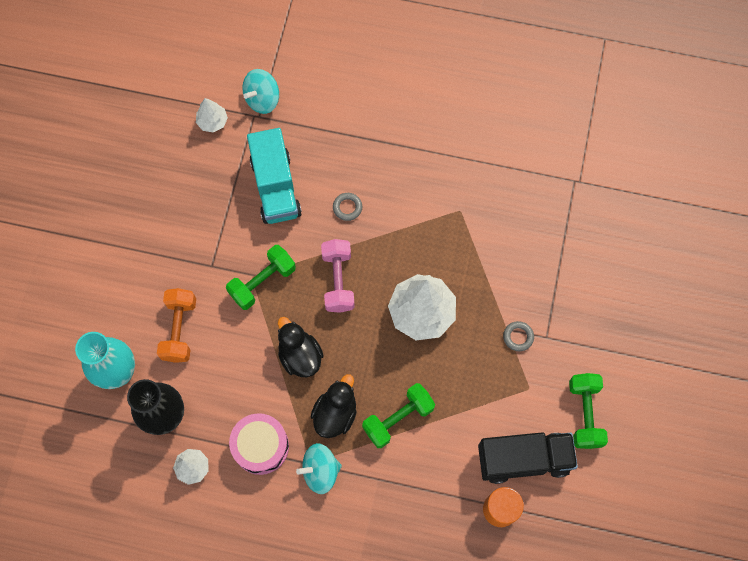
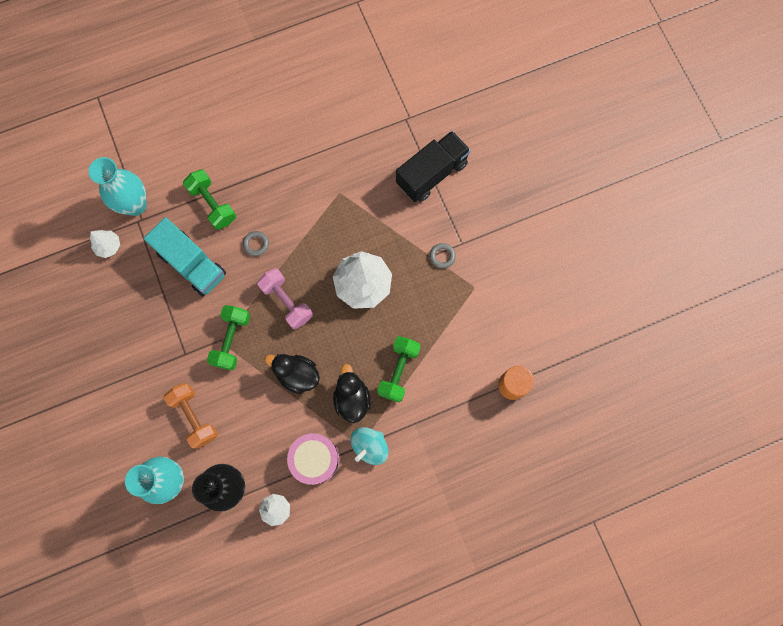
camera: 35 degrees left, 5 degrees up
turquoise spinning top [242,69,279,114] -> turquoise vase [89,157,147,216]
black truck [478,432,578,484] -> black truck moved to [396,131,471,202]
green dumbbell [569,373,608,449] -> green dumbbell moved to [183,169,236,230]

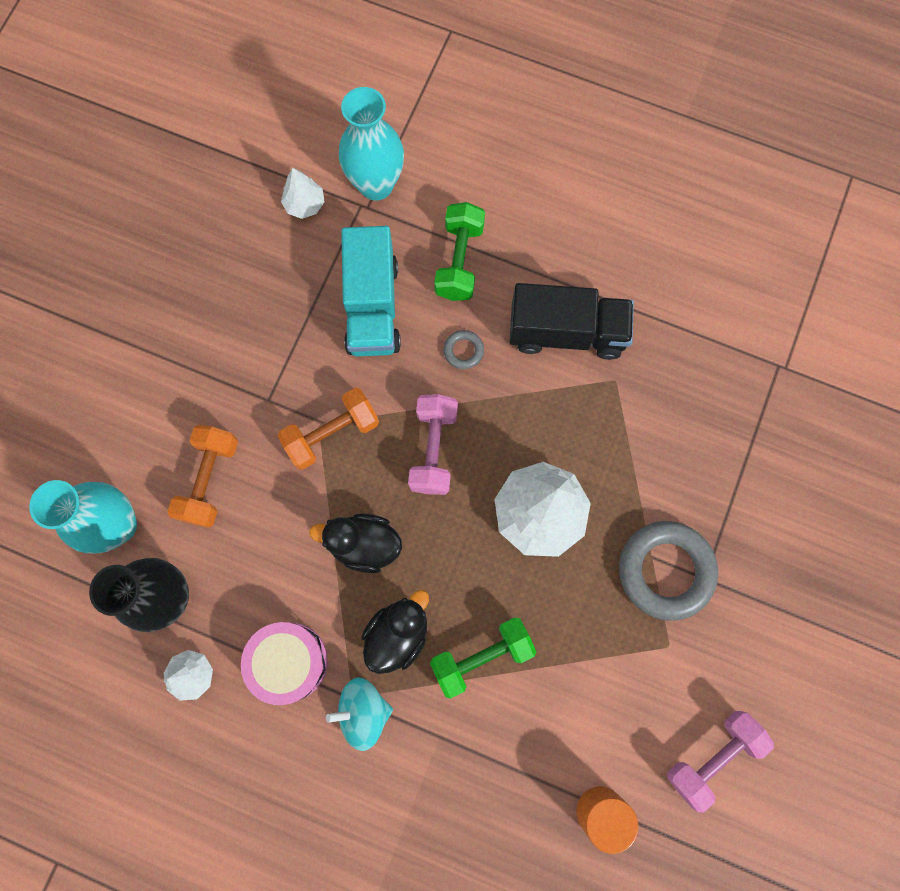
camera: 45 degrees right, 0 degrees up
green dumbbell [207,305,250,370] -> orange dumbbell [278,388,379,470]
black duck [265,354,320,394] -> black duck turned 60 degrees counterclockwise [309,514,402,573]
black truck [396,131,471,202] -> black truck moved to [509,283,634,360]
grey ring [430,243,456,268] -> grey ring [619,521,718,621], size x2.28
none -> pink dumbbell [667,711,774,812]

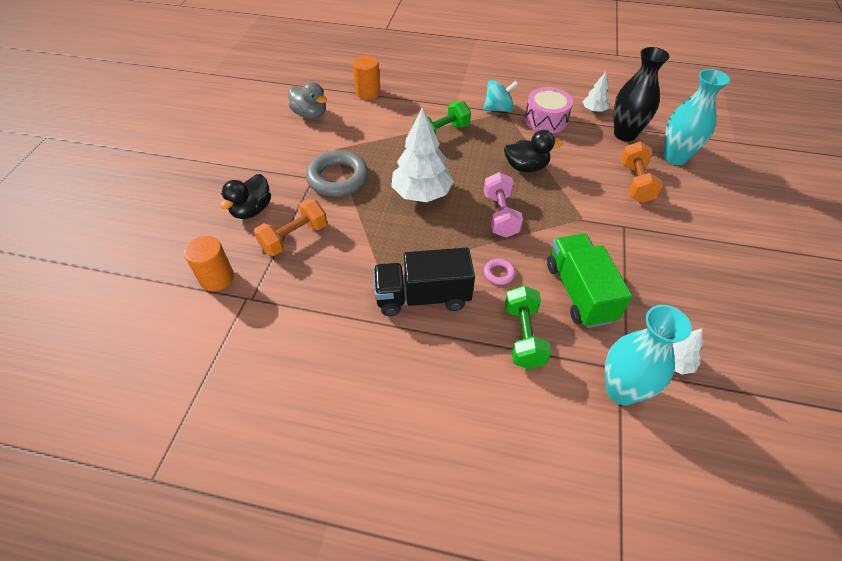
camera: 170 degrees right, 25 degrees down
orange dumbbell [278,388,379,470] -> orange dumbbell moved to [254,199,327,256]
turquoise truck [341,226,401,356] -> green truck [547,233,632,328]
black duck [361,590,429,674] -> black duck moved to [220,174,271,219]
grey ring [443,330,484,369] -> pink ring [484,259,515,285]
pink dumbbell [667,711,774,812] -> grey duck [288,82,327,119]
none -> orange cylinder [184,236,234,291]

